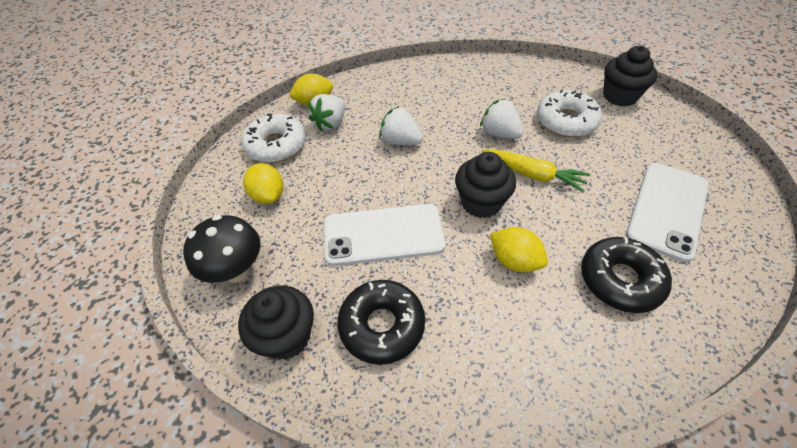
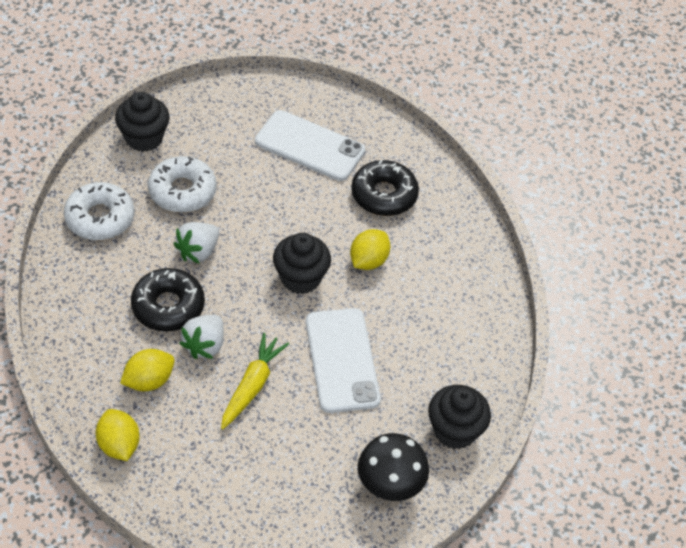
camera: 100 degrees left, 0 degrees up
white donut [242,114,306,163] -> white donut moved to [64,182,135,240]
yellow lemon [243,163,283,204] -> yellow lemon moved to [120,349,175,391]
white strawberry [308,94,345,131] -> none
black donut [337,280,425,365] -> black donut moved to [131,268,205,332]
yellow carrot [482,149,590,193] -> yellow carrot moved to [221,333,289,429]

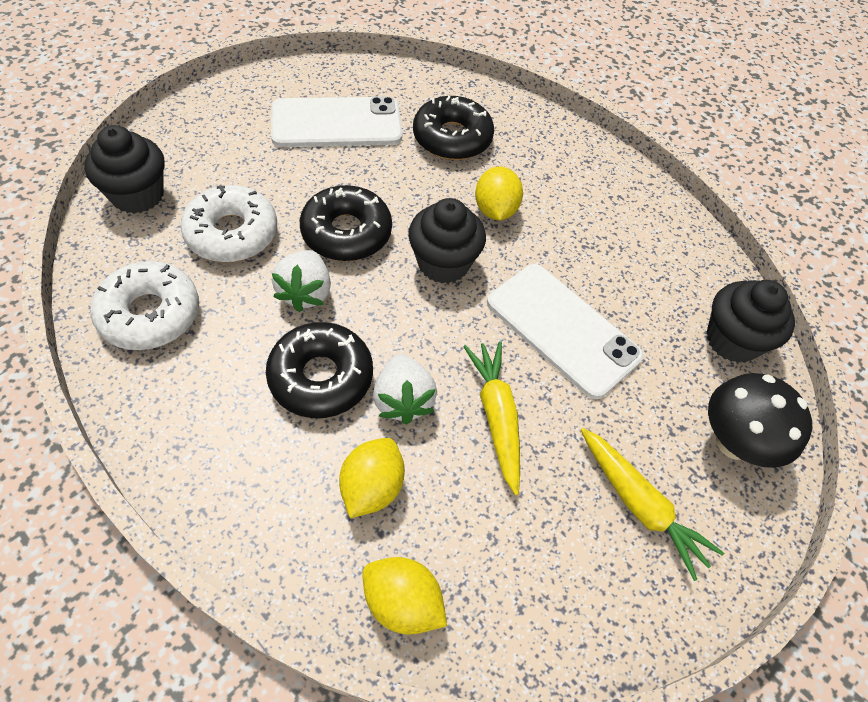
camera: 35 degrees left, 5 degrees up
none -> black donut [300,185,392,261]
none -> yellow carrot [581,428,724,581]

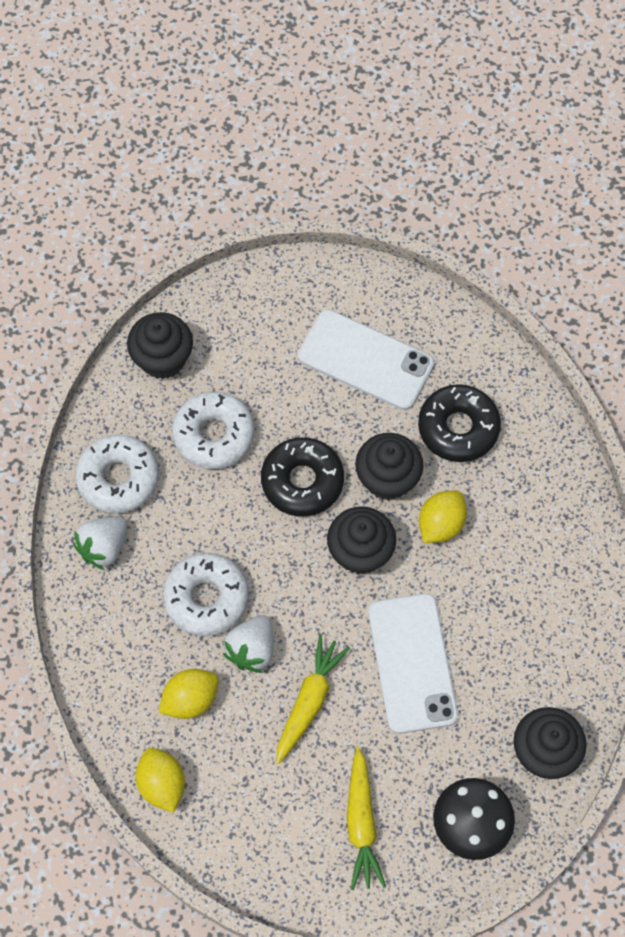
camera: 40 degrees right, 10 degrees up
black donut [266,322,373,418] -> white donut [163,553,249,636]
white strawberry [272,250,331,312] -> white strawberry moved to [73,516,128,570]
none -> black cupcake [355,433,423,500]

